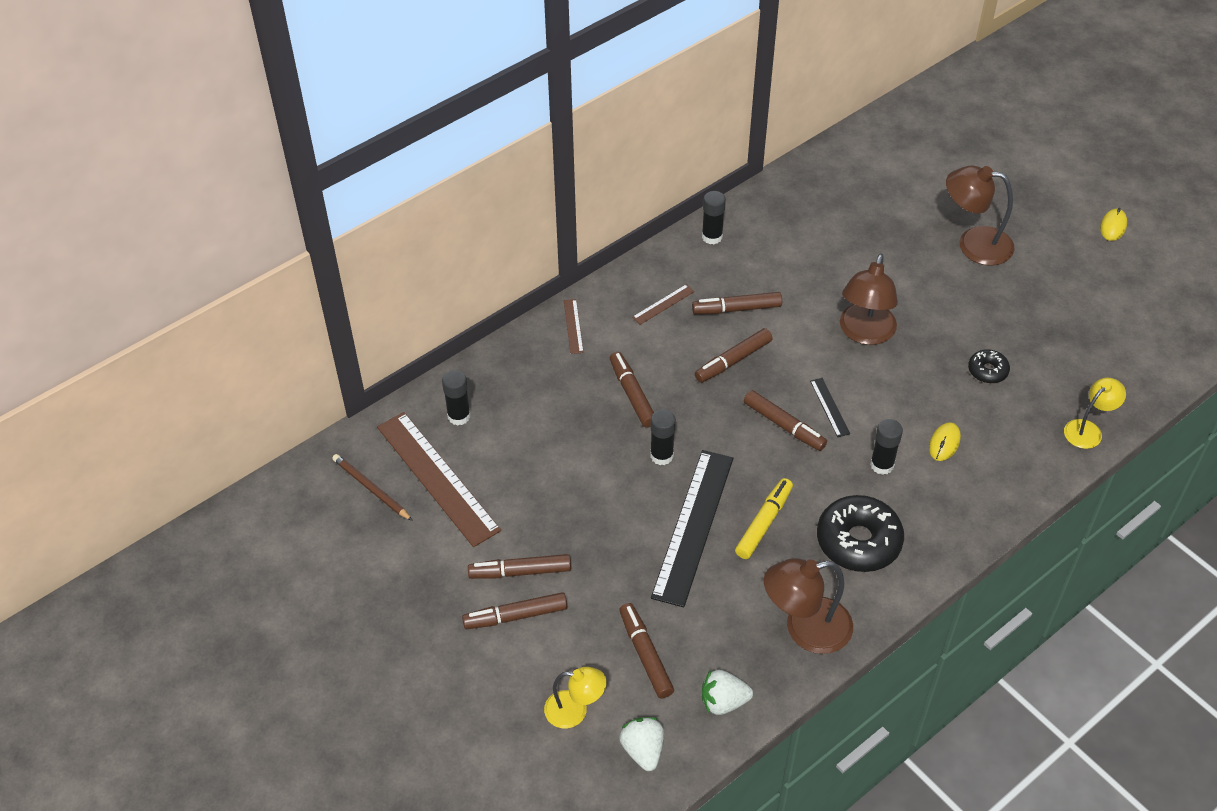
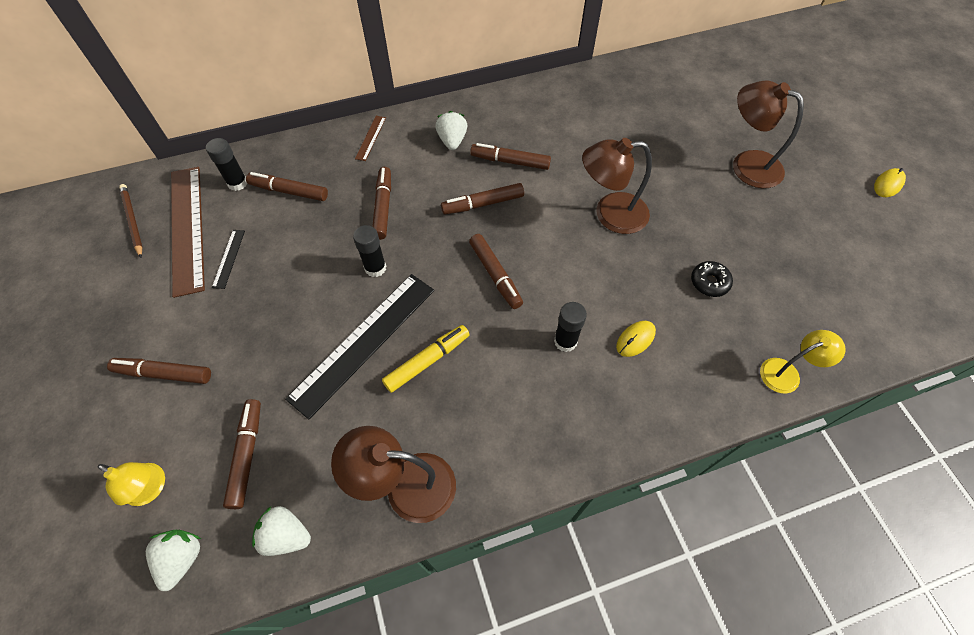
camera: 20 degrees right, 10 degrees up
brown marker [468,554,571,579] -> brown marker moved to [246,172,328,201]
brown ruler [632,284,695,325] -> white strawberry [435,111,467,150]
black glue stick [702,191,726,244] -> none
black ruler [810,378,850,437] -> black ruler moved to [212,230,245,289]
black donut [817,495,904,572] -> none
brown lamp [840,253,898,345] -> brown lamp turned 45 degrees clockwise [582,138,652,234]

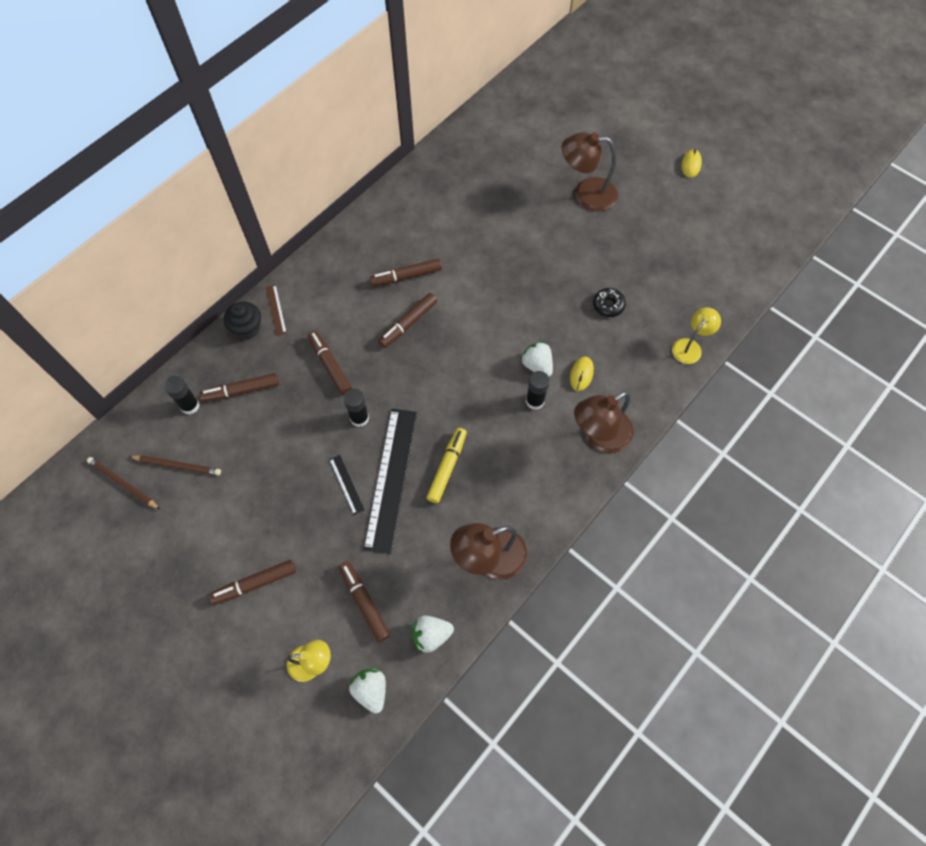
camera: 30 degrees left, 5 degrees up
brown ruler [171,167,205,298] -> brown pencil [129,455,221,475]
black ruler [212,230,245,289] -> black ruler moved to [329,455,364,515]
white strawberry [435,111,467,150] -> white strawberry moved to [520,341,553,377]
brown marker [469,234,523,309] -> none
brown lamp [582,138,652,234] -> brown lamp moved to [574,391,634,453]
none -> black cupcake [224,302,261,340]

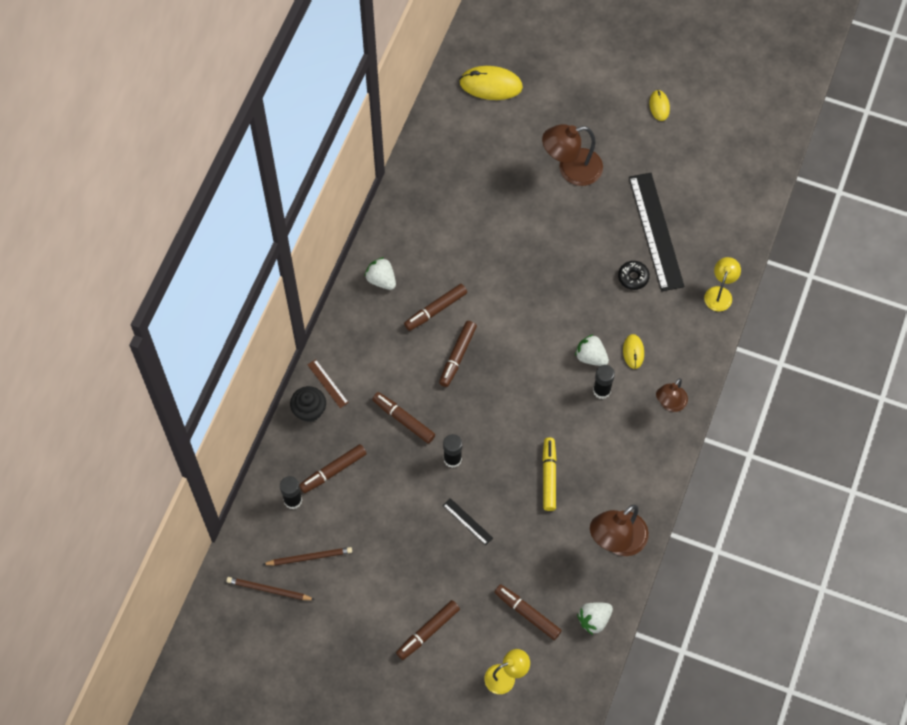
camera: 20 degrees left, 0 degrees up
white strawberry [349,668,386,714] -> white strawberry moved to [365,257,396,290]
black ruler [363,409,417,554] -> black ruler moved to [629,173,685,292]
brown lamp [574,391,634,453] -> brown lamp [656,378,688,412], size x0.62
none -> yellow mouse [460,66,523,100]

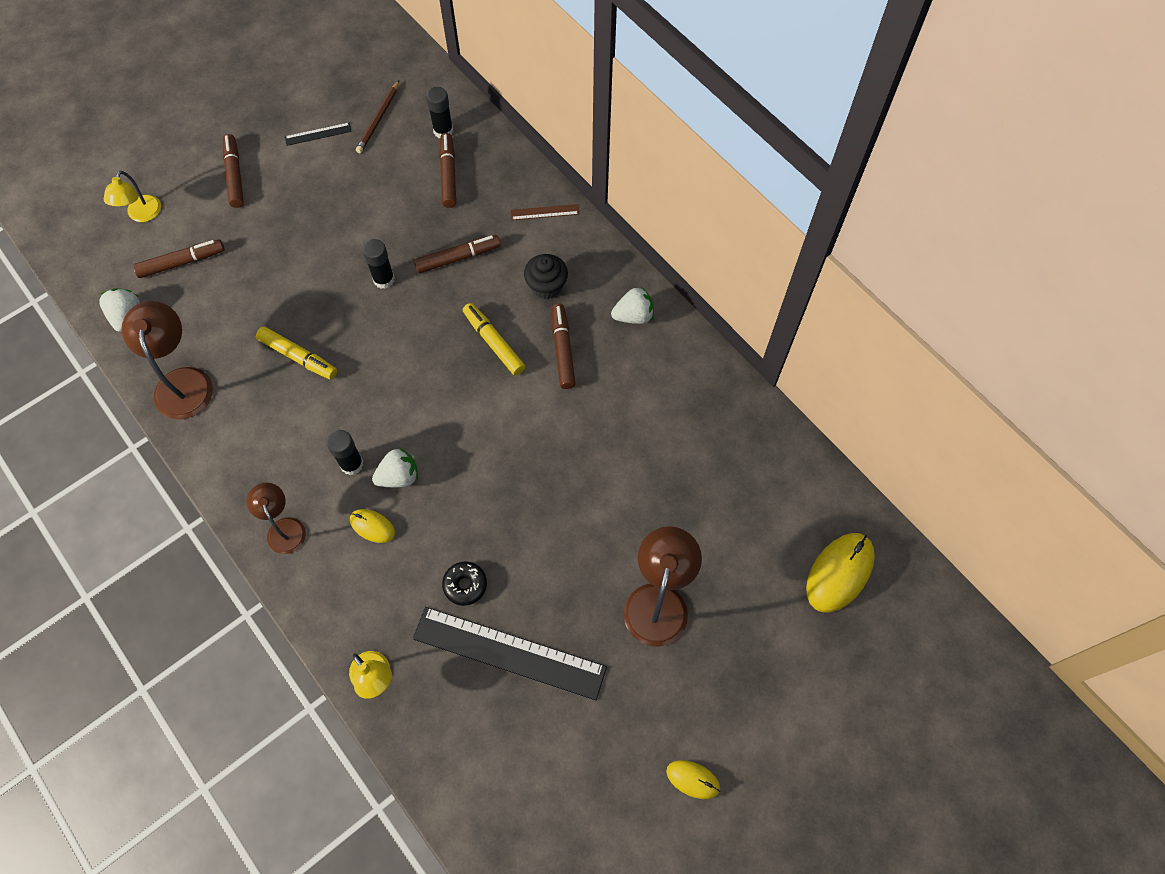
camera: 120 degrees right, 0 degrees up
brown pencil [226,577,315,600] -> none
black cupcake [290,386,326,422] -> black cupcake moved to [524,254,568,299]
brown marker [439,321,477,387] -> yellow marker [463,303,525,376]
black ruler [443,498,493,545] -> black ruler moved to [285,123,352,146]

